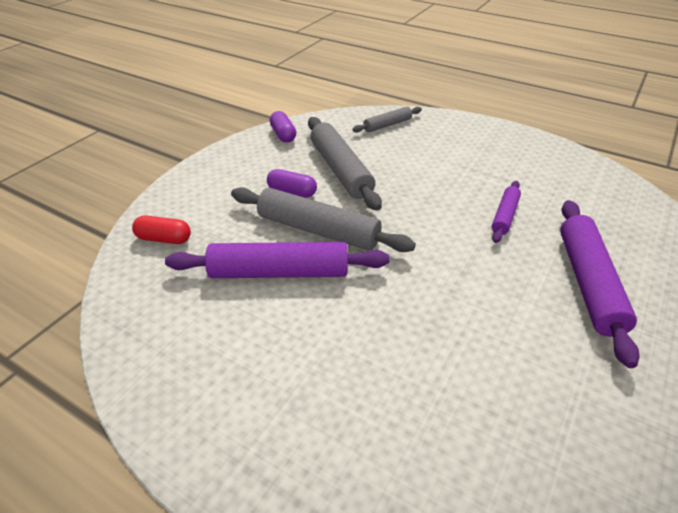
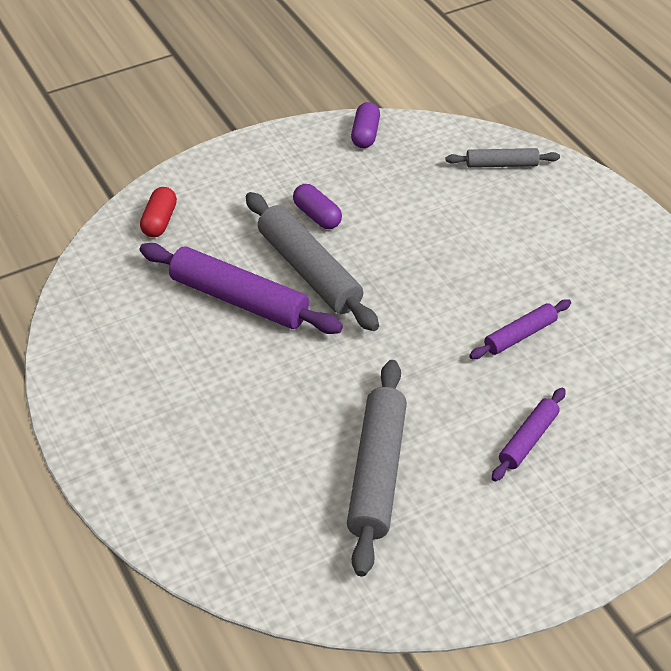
camera: 30 degrees right, 5 degrees up
red capsule [132,216,191,244] -> red capsule turned 60 degrees clockwise [140,187,177,237]
grey rolling pin [308,117,382,211] -> grey rolling pin moved to [347,360,407,576]
purple rolling pin [560,200,640,368] -> purple rolling pin [492,388,566,482], size x0.55

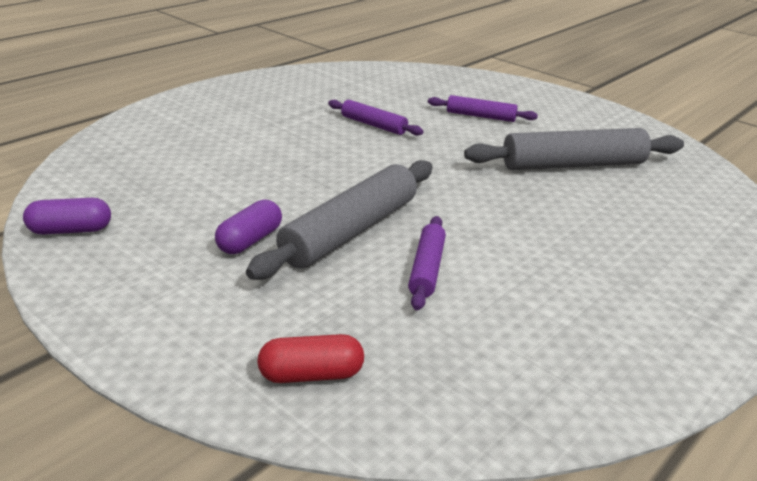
camera: 110 degrees left, 15 degrees down
purple rolling pin [139,243,343,334] -> purple rolling pin [408,216,446,310], size x0.55
grey rolling pin [446,148,560,168] -> none

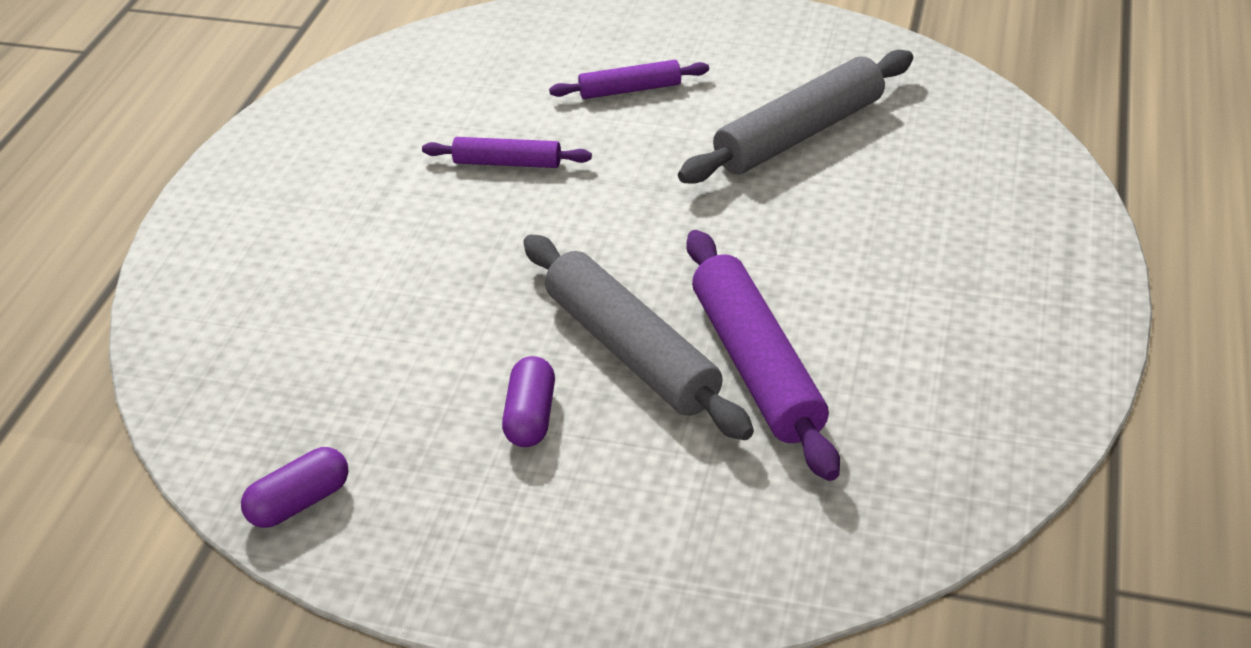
camera: 25 degrees left, 10 degrees up
grey rolling pin [246,160,433,280] -> grey rolling pin turned 45 degrees counterclockwise [523,234,754,440]
red capsule [257,334,364,383] -> none
purple rolling pin [408,216,446,310] -> purple rolling pin [686,230,840,481], size x1.83

